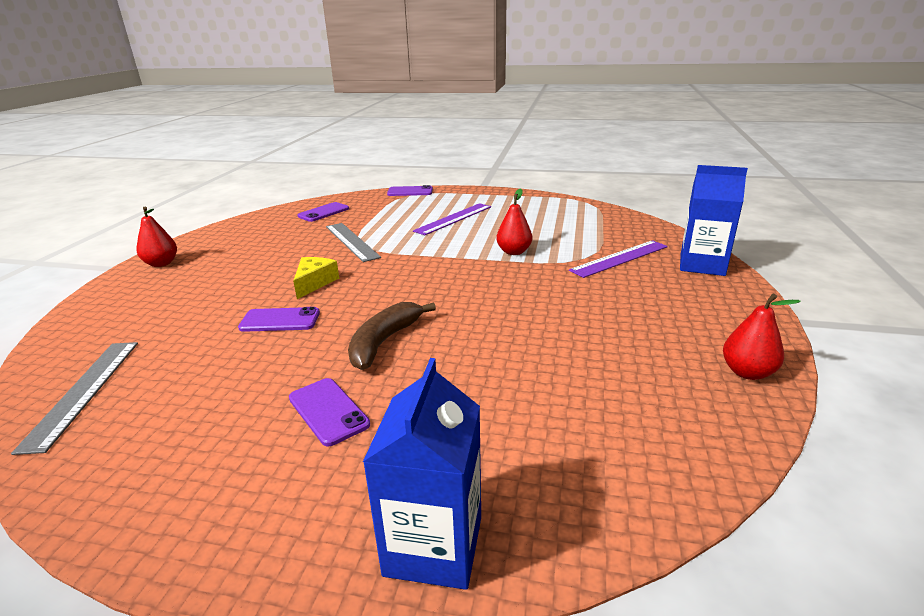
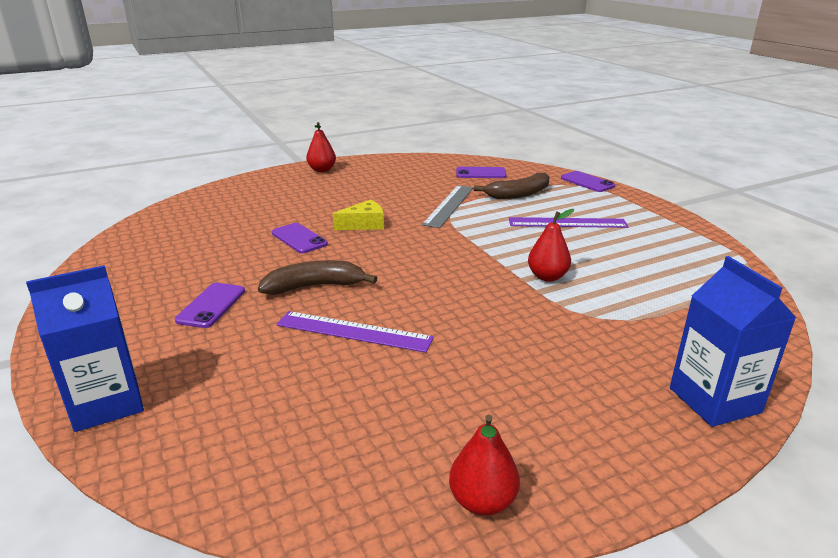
camera: 50 degrees right, 0 degrees up
grey ruler [11,342,138,455] -> none
purple ruler [569,240,668,278] -> purple ruler moved to [276,311,434,353]
none -> brown banana [474,172,549,199]

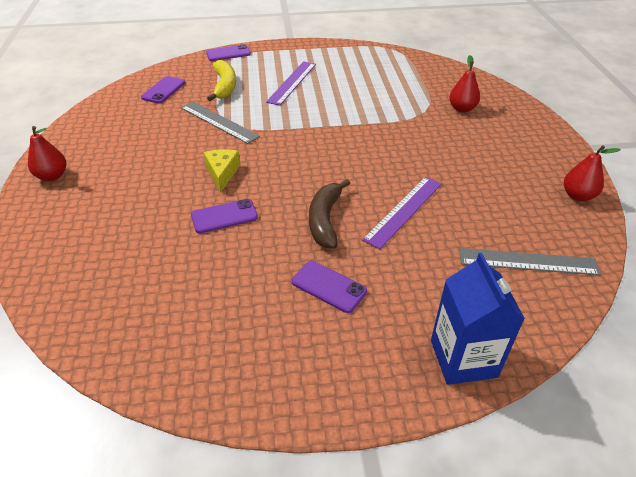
camera: 70 degrees left, 15 degrees up
brown banana [474,172,549,199] -> yellow banana [207,60,236,101]
red pear [528,209,574,282] -> red pear moved to [449,55,480,113]
blue carton [670,256,796,427] -> none
none -> grey ruler [459,248,601,275]

